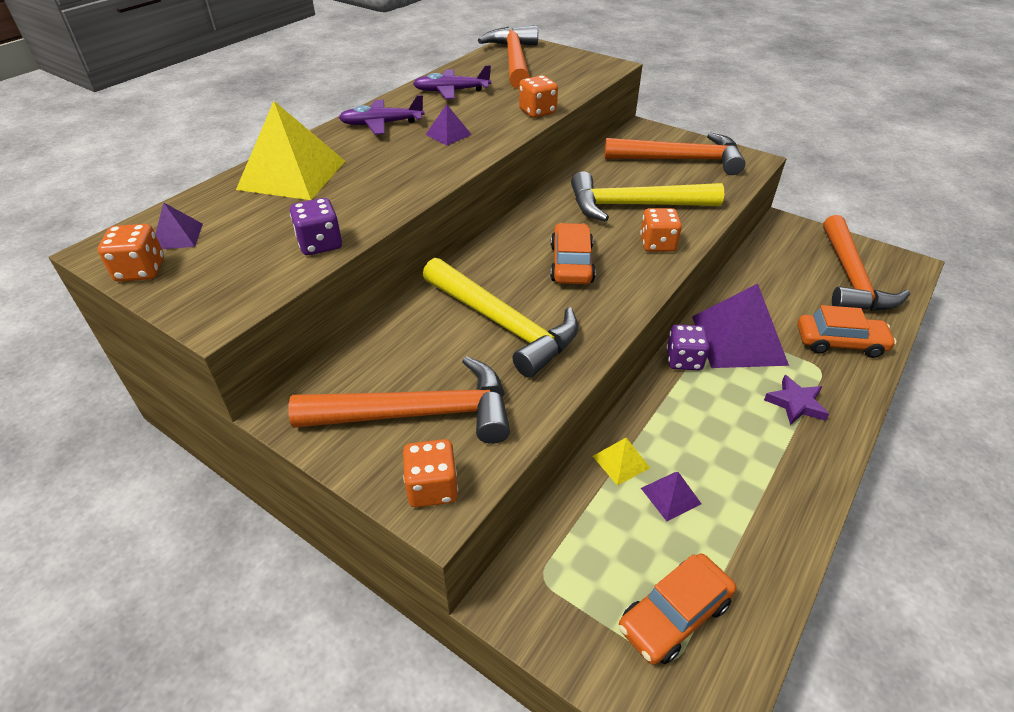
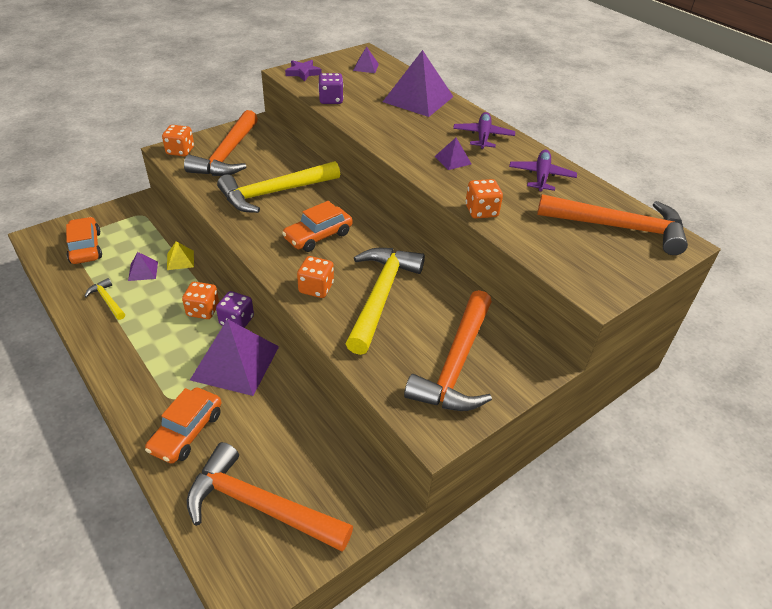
camera: 105 degrees right, 0 degrees up
orange dice [98,224,164,282] -> orange dice moved to [182,282,219,319]
yellow pyramid [236,101,345,200] -> purple pyramid [383,50,453,117]
orange car [550,223,596,284] -> orange car turned 120 degrees clockwise [282,201,352,252]
purple star [764,375,829,425] -> purple star moved to [285,60,322,81]
none -> yellow hammer [84,278,125,320]

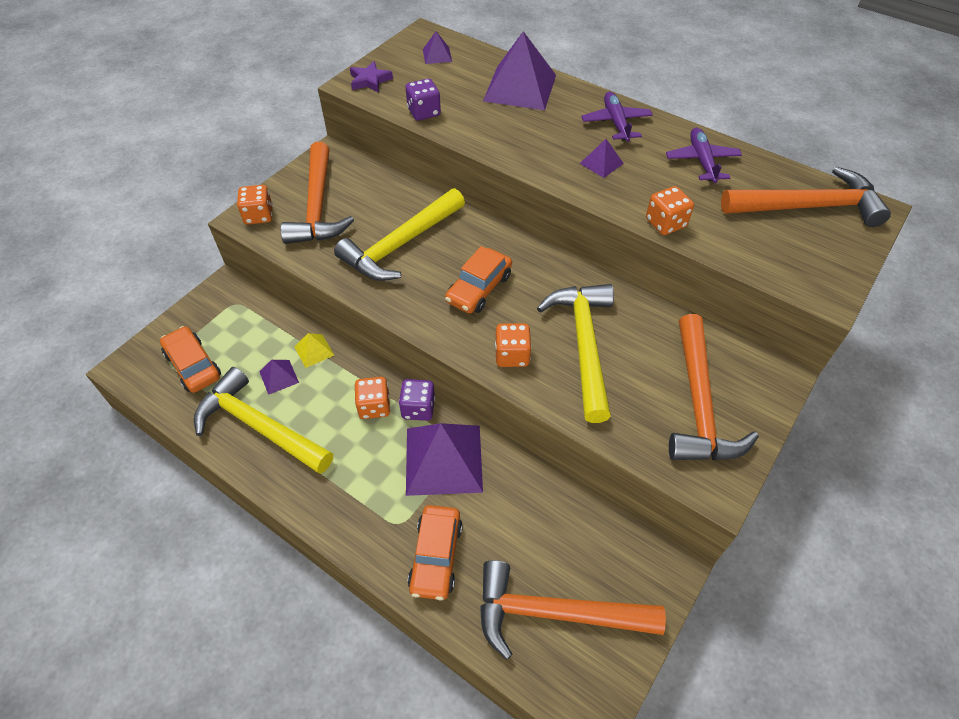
camera: 15 degrees left, 10 degrees up
yellow hammer [84,278,125,320] -> yellow hammer [194,367,333,474], size x2.22

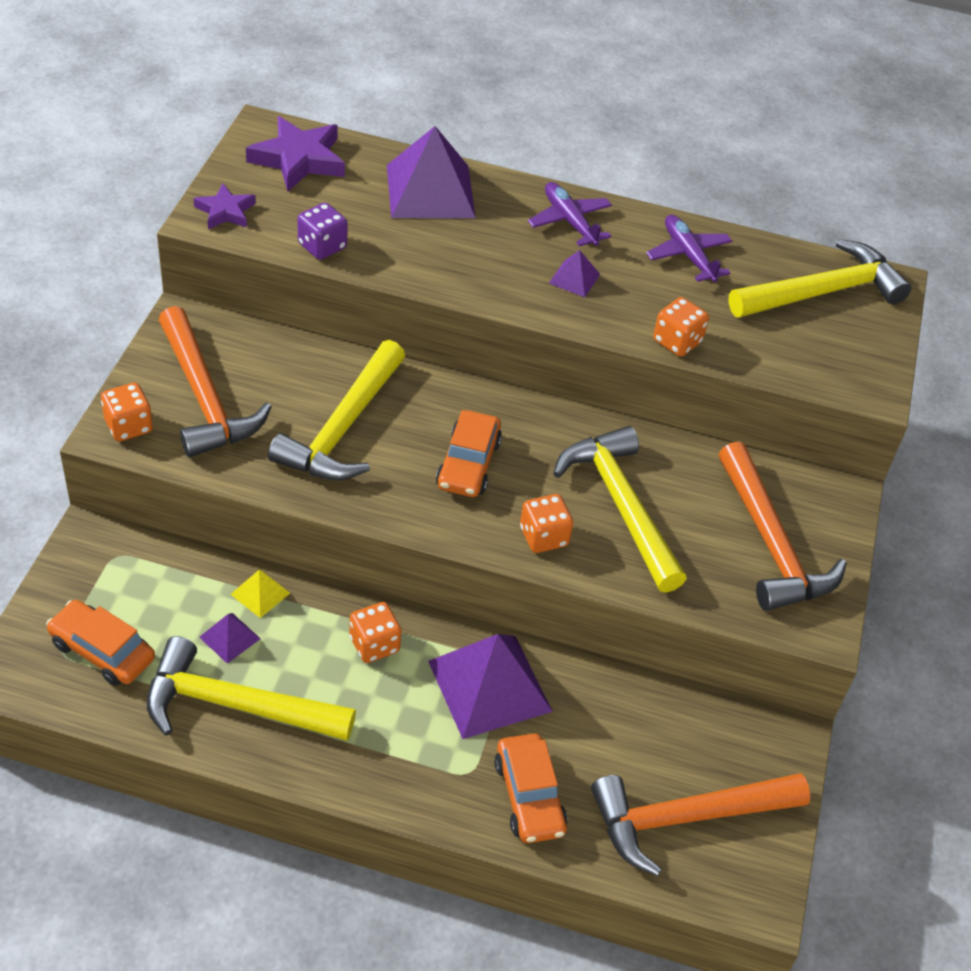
camera: 25 degrees left, 5 degrees down
purple dice [399,379,435,421] -> none
purple pyramid [423,31,452,64] -> purple star [246,116,345,191]
orange hammer [721,167,891,227] -> yellow hammer [728,239,911,318]

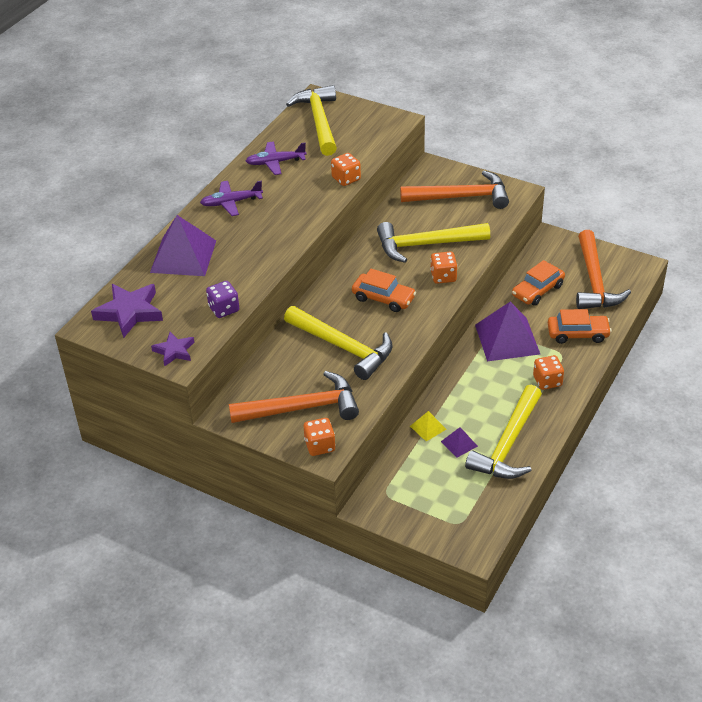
camera: 70 degrees left, 5 degrees down
orange car [46,600,155,686] -> orange car moved to [512,260,565,306]
orange dice [349,602,401,663] -> orange dice moved to [533,355,564,390]
purple pyramid [549,250,600,297] -> none

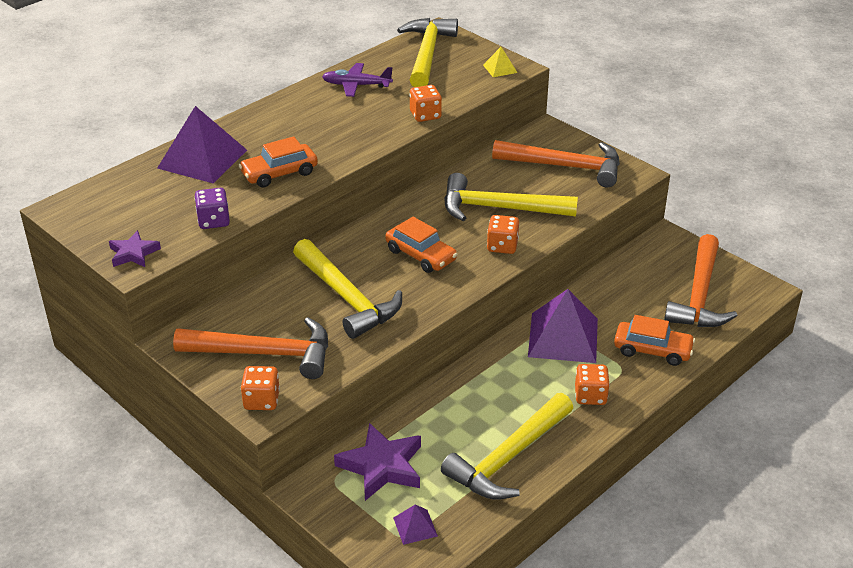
camera: 15 degrees right, 5 degrees down
purple star [91,284,163,338] -> purple star moved to [334,423,421,501]
purple plane [200,181,263,216] -> none
yellow pyramid [410,411,446,441] -> yellow pyramid moved to [483,47,518,77]
purple pyramid [441,427,478,458] -> purple pyramid moved to [393,505,438,545]
orange car [512,260,565,306] -> orange car moved to [239,136,318,188]

